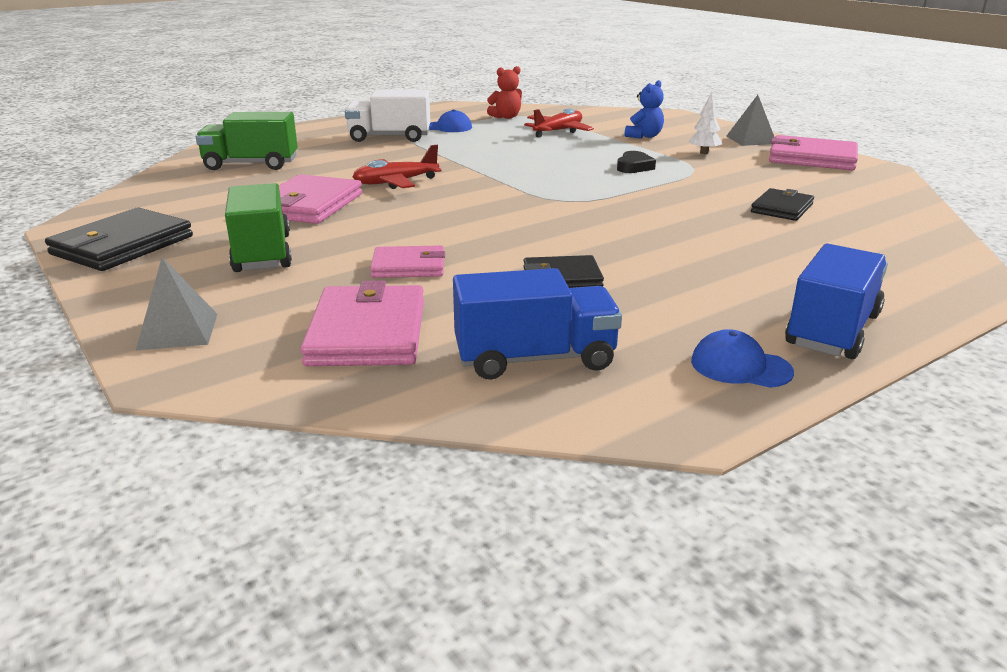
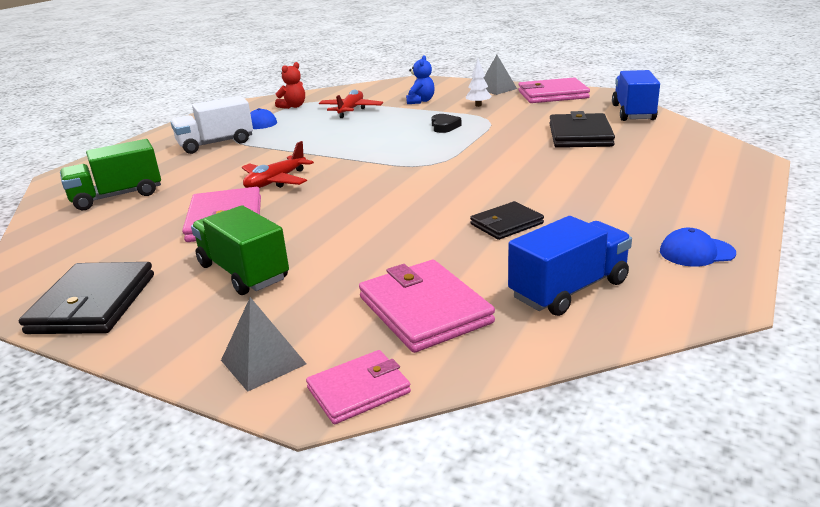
camera: 25 degrees left, 0 degrees up
pink wallet [370,246,445,278] -> pink wallet moved to [306,350,411,424]
black wallet [751,188,814,221] -> black wallet [549,111,615,148], size x1.62
blue truck [785,244,888,359] -> blue truck moved to [612,70,660,121]

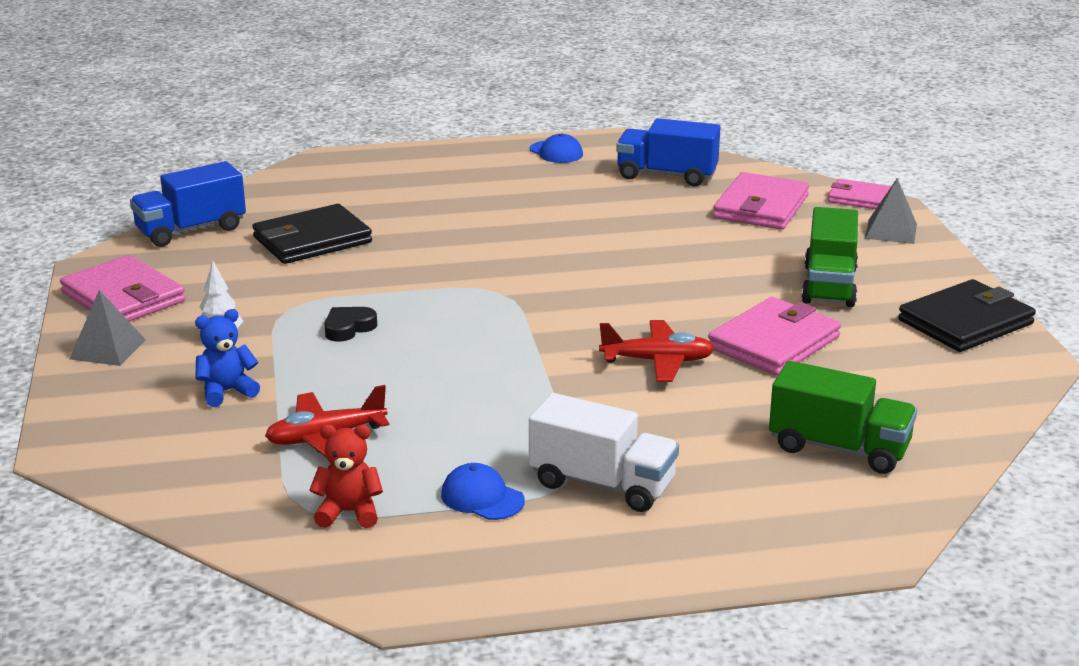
camera: 130 degrees left, 0 degrees up
black wallet [470,201,544,240] -> none

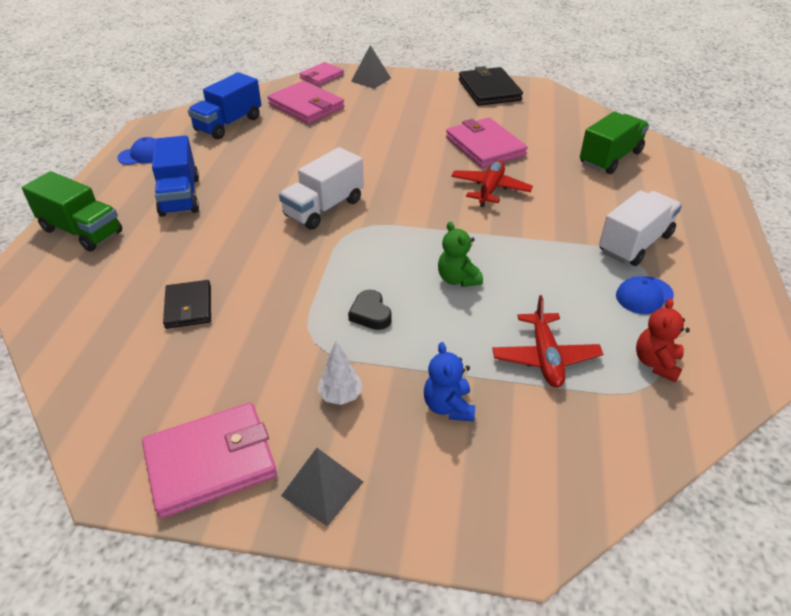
camera: 70 degrees left, 15 degrees up
blue truck [130,161,246,247] -> blue truck moved to [152,135,199,217]
black wallet [252,204,372,264] -> black wallet [163,280,211,329], size x0.62
green truck [801,207,858,307] -> green truck moved to [22,171,122,252]
none -> white truck [279,147,364,230]
none -> green teddy bear [438,222,483,287]

